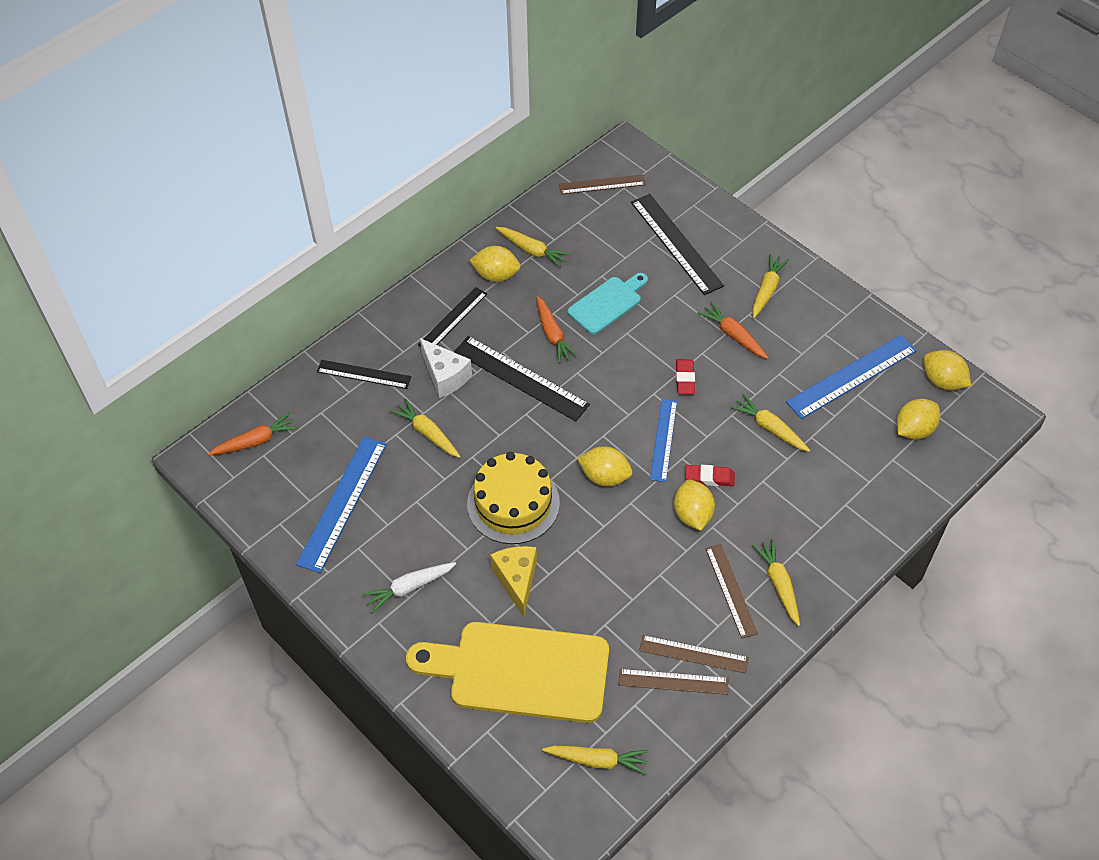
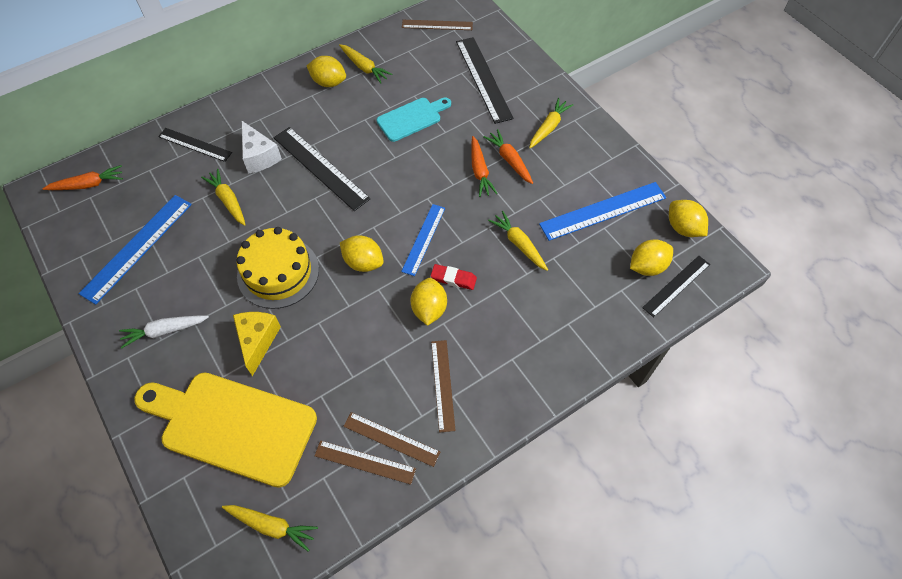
camera: 10 degrees right, 5 degrees up
black ruler [418,287,487,347] -> black ruler moved to [642,256,710,317]
orange carrot [536,296,579,364] -> orange carrot moved to [471,136,498,197]
red eraser [676,359,695,394] -> none
yellow carrot [752,539,800,626] -> none

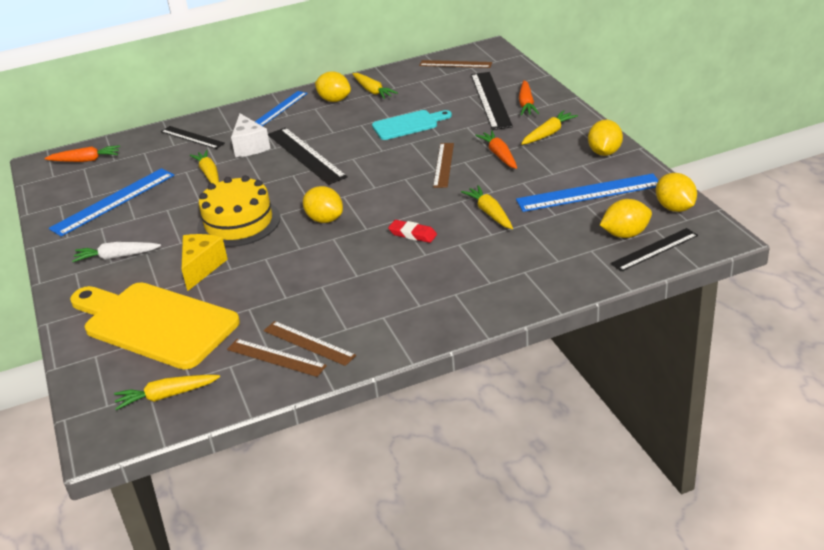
camera: 15 degrees right, 25 degrees down
yellow carrot [222,505,318,551] -> yellow carrot turned 135 degrees clockwise [114,375,220,410]
blue ruler [401,204,445,276] -> blue ruler moved to [255,91,308,126]
yellow lemon [411,278,447,326] -> yellow lemon moved to [588,120,623,156]
brown ruler [431,340,456,432] -> brown ruler moved to [433,143,454,188]
orange carrot [471,136,498,197] -> orange carrot moved to [519,80,539,115]

